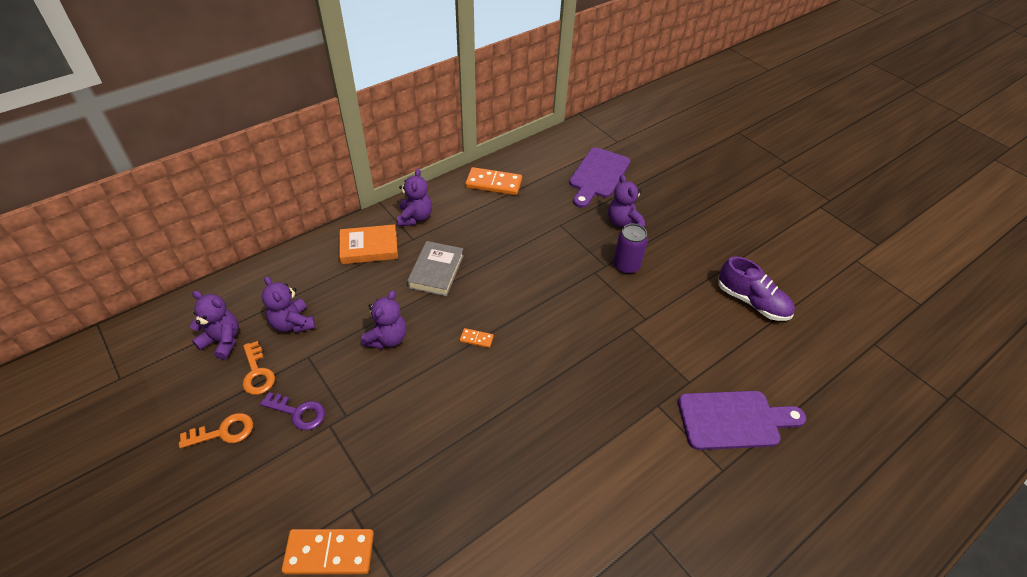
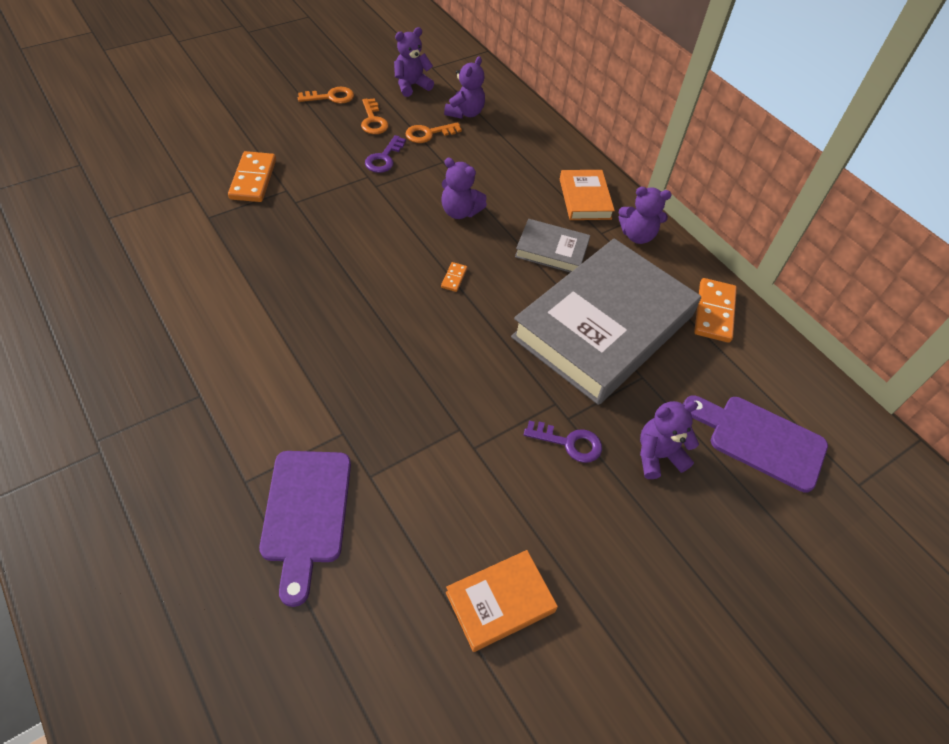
camera: 90 degrees right, 5 degrees up
purple teddy bear [262,276,315,333] -> purple teddy bear moved to [394,27,434,97]
purple can [613,224,648,274] -> purple key [524,421,602,463]
purple shoe [718,256,795,321] -> orange book [446,550,558,652]
none -> orange key [298,87,354,104]
none -> grey book [511,239,701,405]

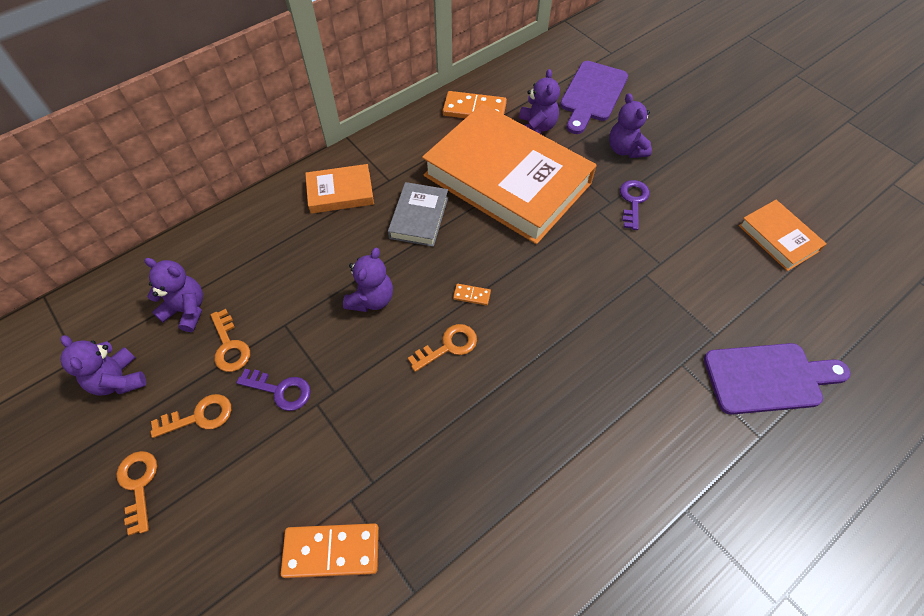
camera: 90 degrees left, 5 degrees up
grey book [511,239,701,405] -> orange book [422,103,597,244]
purple teddy bear [619,187,672,244] -> purple teddy bear moved to [519,69,560,134]
none -> orange key [408,324,477,372]

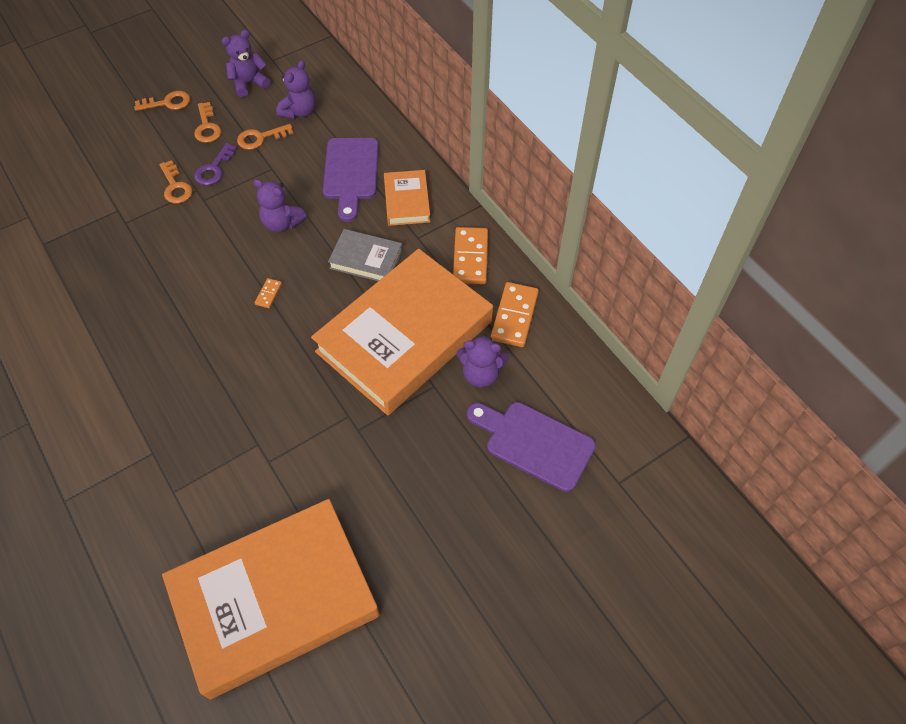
camera: 95 degrees right, 0 degrees up
orange domino [281,523,379,578] -> orange domino moved to [453,227,488,284]
orange key [408,324,477,372] -> orange key moved to [159,160,192,204]
purple teddy bear [609,93,652,158] -> none
purple key [620,180,650,230] -> none
purple cutting board [704,343,851,415] -> purple cutting board moved to [323,138,379,222]
orange book [739,200,827,271] -> orange book [162,499,380,699], size x2.25

